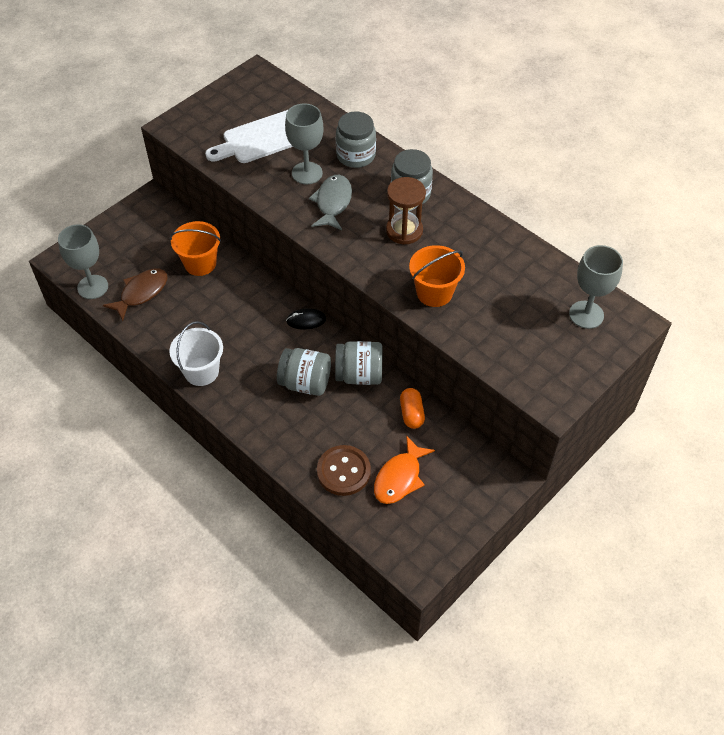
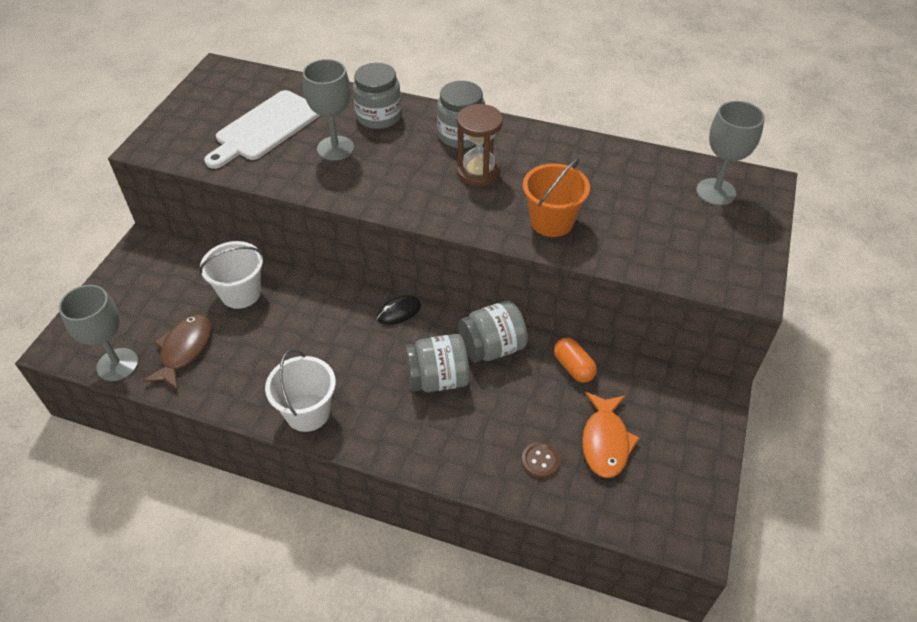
camera: 25 degrees left, 5 degrees down
orange bucket [170,221,221,276] -> white bucket [199,241,263,309]
grey fish [309,175,352,230] -> none
brown button [317,445,371,496] -> brown button [522,442,560,478], size x0.57

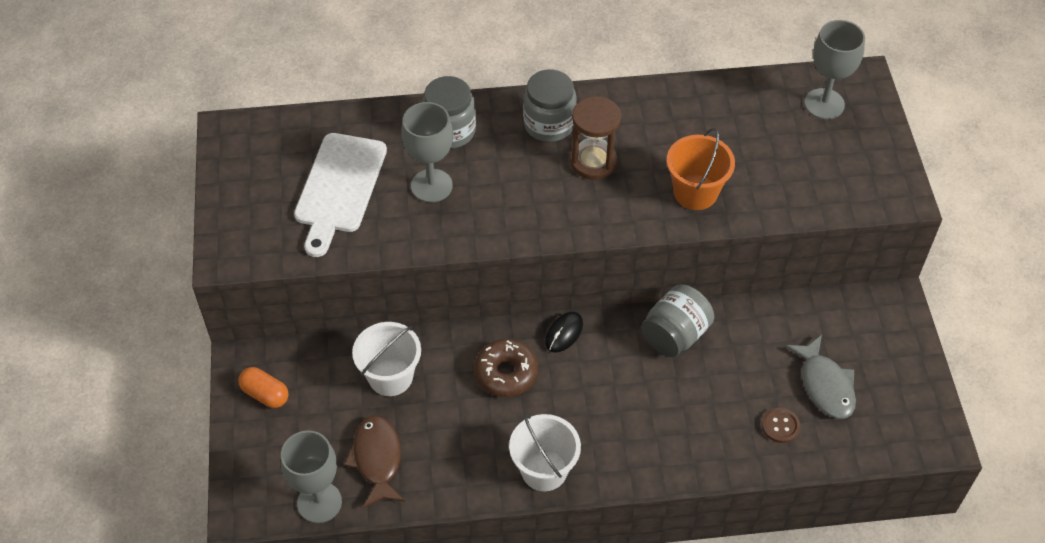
camera: 25 degrees left, 5 degrees up
grey jar [405,334,470,392] -> none
orange capsule [554,338,597,382] -> orange capsule moved to [238,367,288,408]
orange fish [582,392,640,478] -> grey fish [785,335,856,419]
none -> brown donut [474,339,538,397]

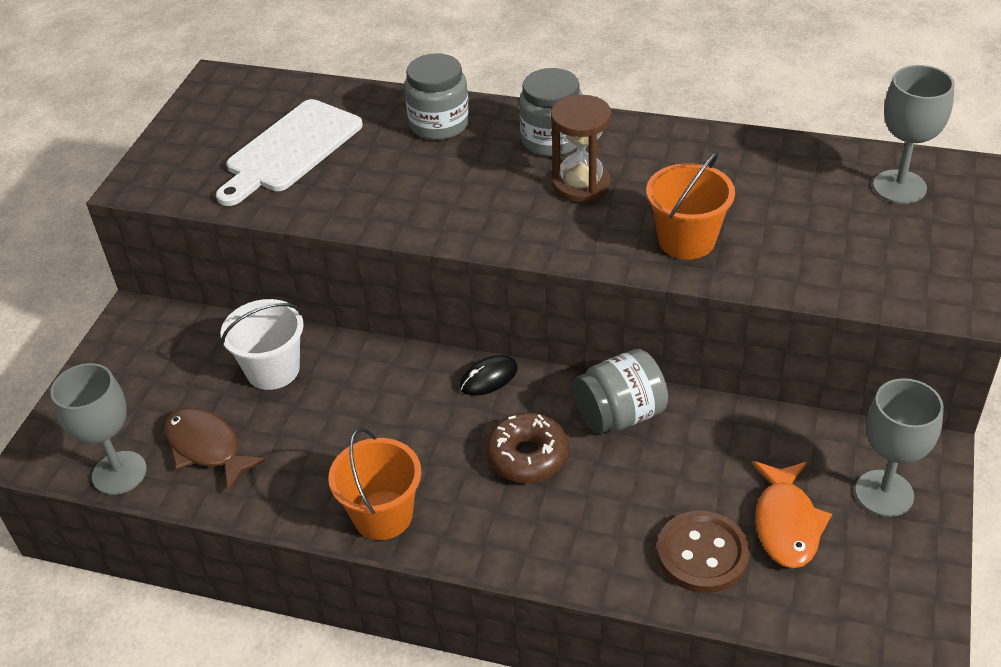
camera: 25 degrees right, 10 degrees down
orange capsule [238,367,288,408] -> none
brown fish [344,415,405,508] -> brown fish turned 60 degrees counterclockwise [164,407,268,491]
grey goblet [401,102,453,202] -> grey goblet moved to [855,378,944,517]
brown donut [474,339,538,397] -> brown donut moved to [485,412,569,483]
white bucket [509,414,581,491] -> orange bucket [328,428,421,540]
brown button [762,408,800,443] -> brown button [657,511,750,593], size x1.76
grey fish [785,335,856,419] -> orange fish [752,461,832,568]

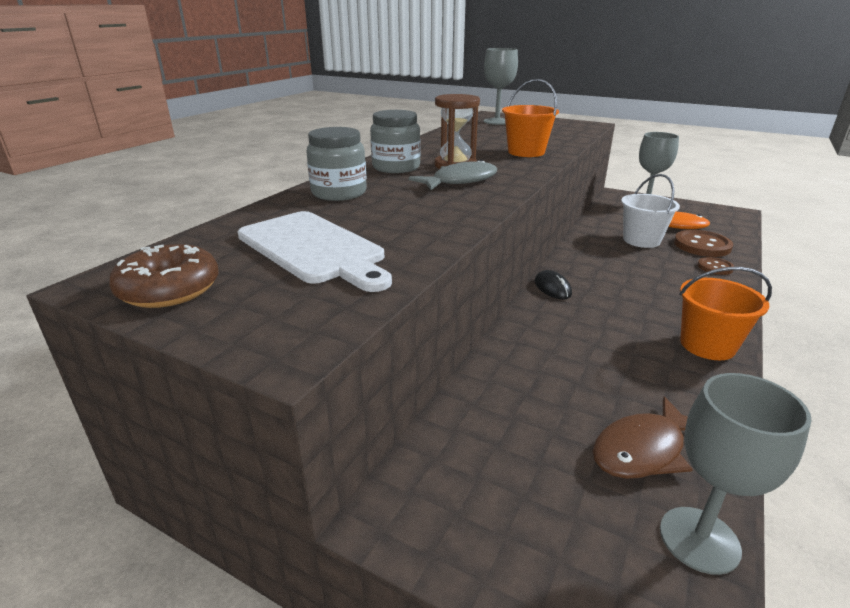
camera: 80 degrees left, 15 degrees down
white bucket [221,299,304,390] -> white bucket moved to [621,174,680,248]
brown donut [485,412,569,483] -> brown donut moved to [109,244,219,308]
grey jar [573,349,668,434] -> none
none -> grey fish [409,160,497,190]
none -> brown button [698,257,734,275]

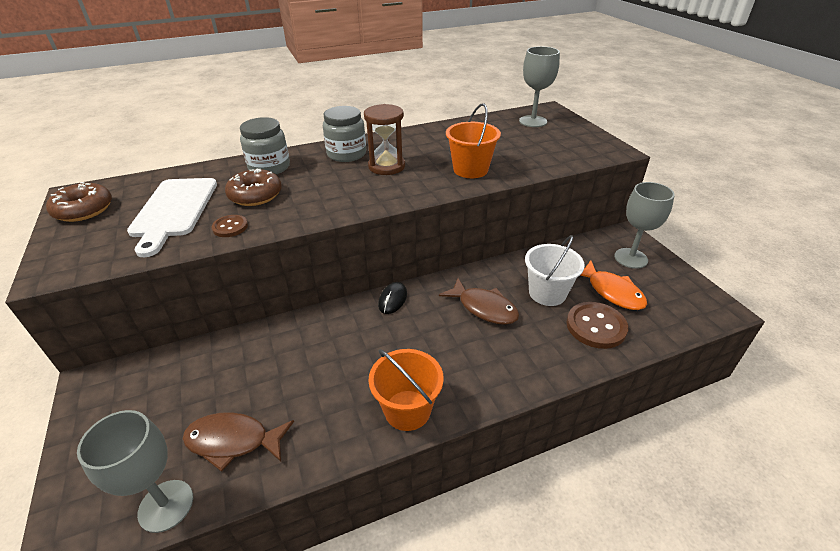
camera: 40 degrees right, 10 degrees up
grey fish [409,160,497,190] -> none
brown button [698,257,734,275] -> brown button moved to [212,215,248,237]
none -> brown donut [225,169,282,206]
none -> brown fish [439,278,519,325]

